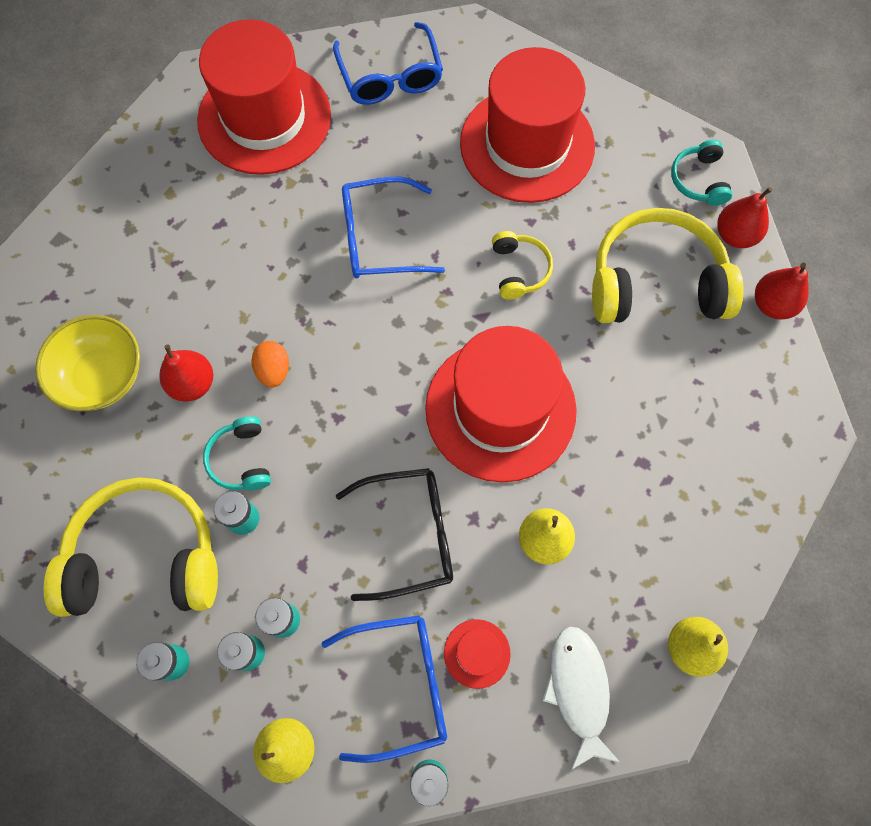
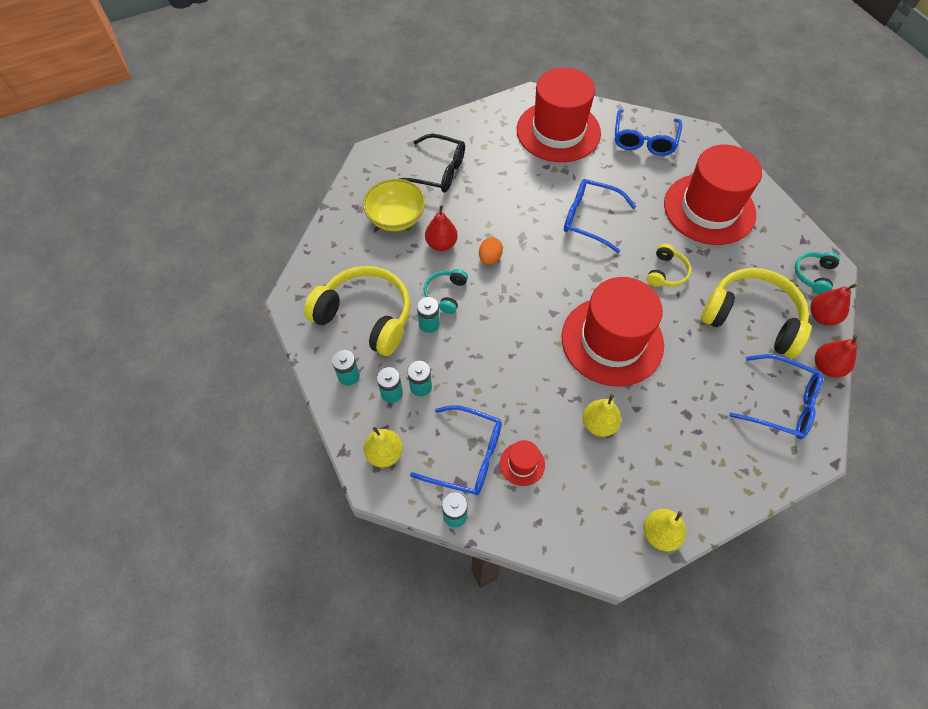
camera: 30 degrees right, 10 degrees down
black glasses [336,468,453,601] -> black glasses moved to [399,134,465,193]
white fish [542,627,621,770] -> none
none -> blue glasses [729,354,823,439]

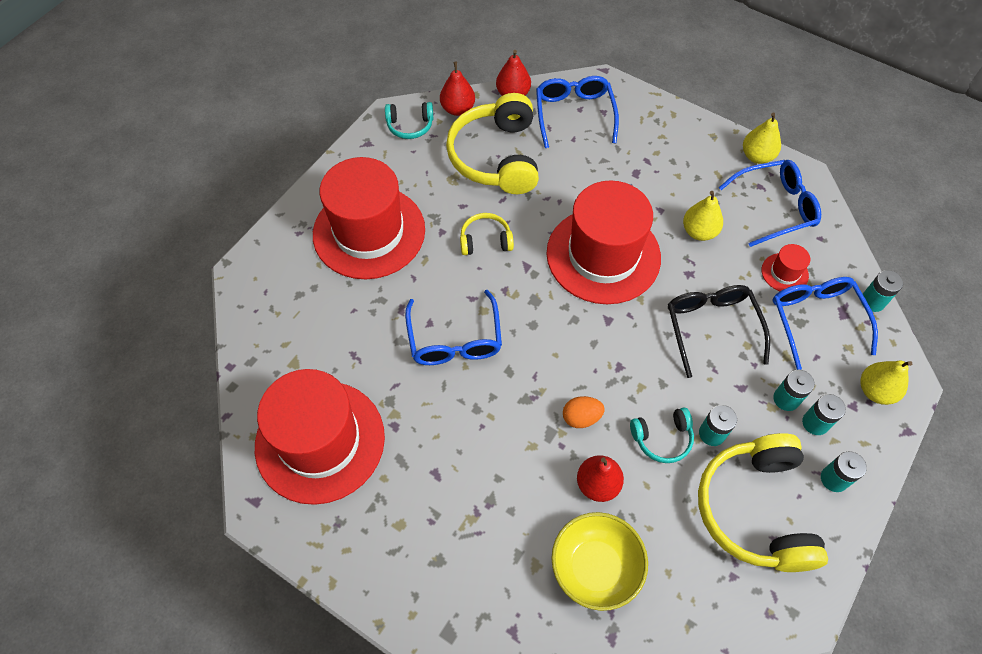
camera: 120 degrees left, 0 degrees up
black glasses [399,134,465,193] -> black glasses moved to [668,285,770,378]
blue glasses [615,109,682,156] -> blue glasses moved to [719,160,821,247]

